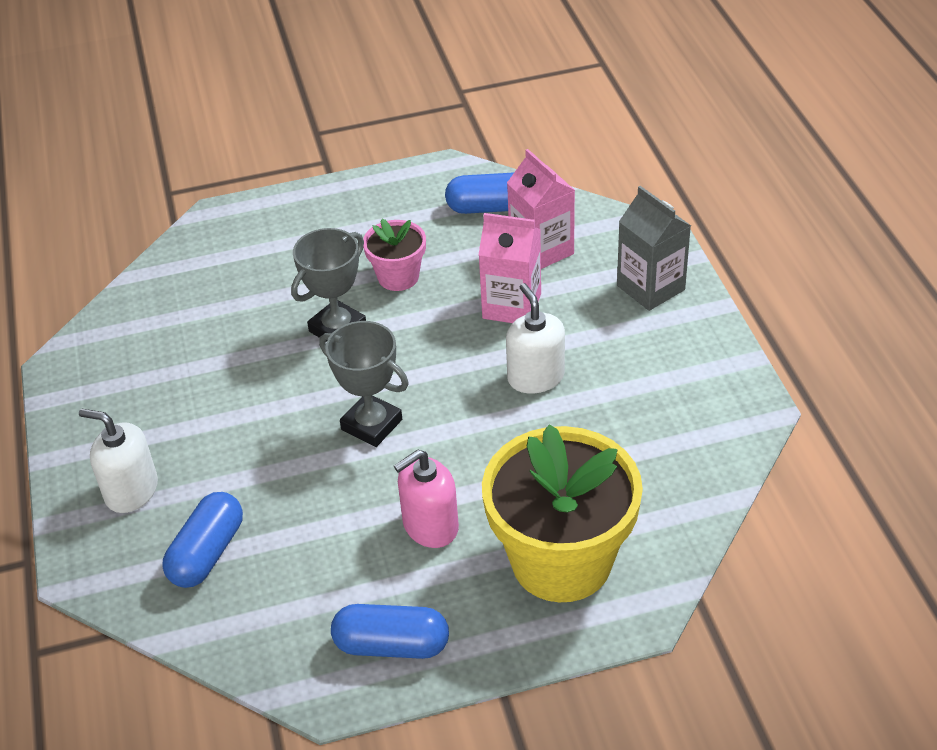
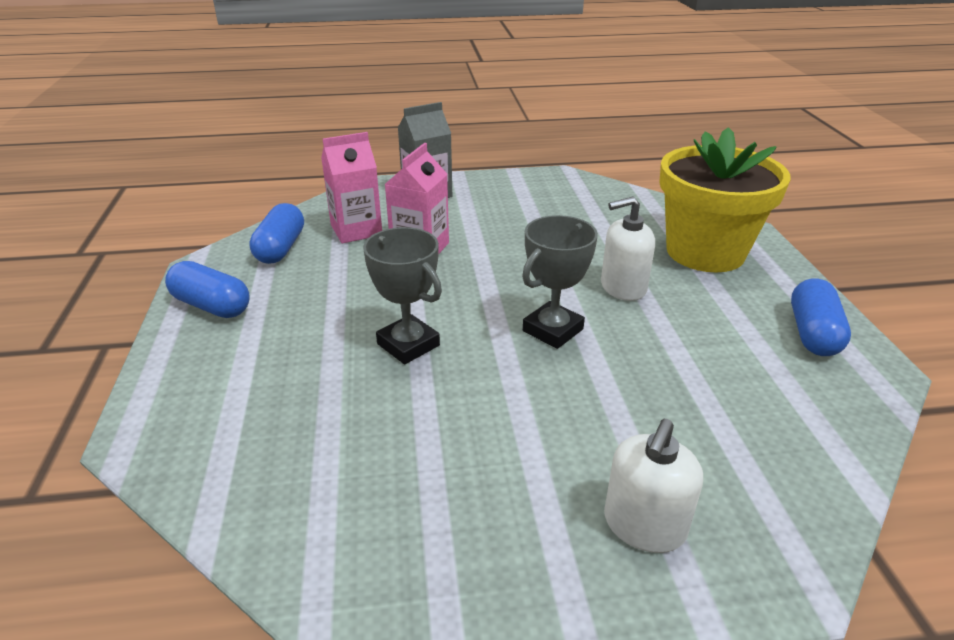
camera: 85 degrees left, 10 degrees down
blue capsule [162,492,243,588] -> blue capsule moved to [165,261,249,318]
pink flower pot [363,219,426,291] -> none
pink soap dispenser [394,449,459,548] -> none
white soap dispenser [506,283,565,394] -> white soap dispenser moved to [601,196,655,301]

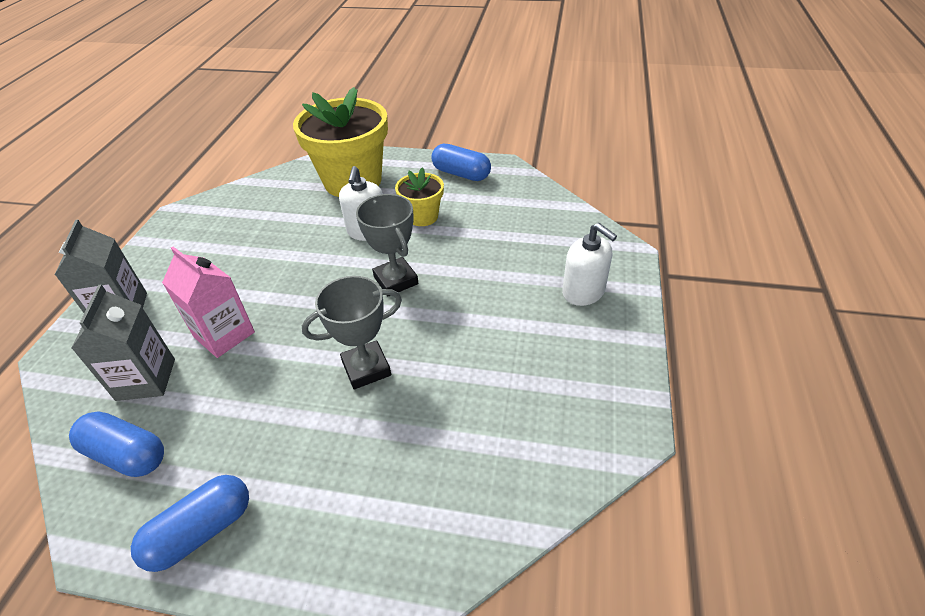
camera: 70 degrees left, 10 degrees up
pink carton [321,132,382,243] -> grey carton [71,284,175,401]
none -> yellow flower pot [395,167,444,226]

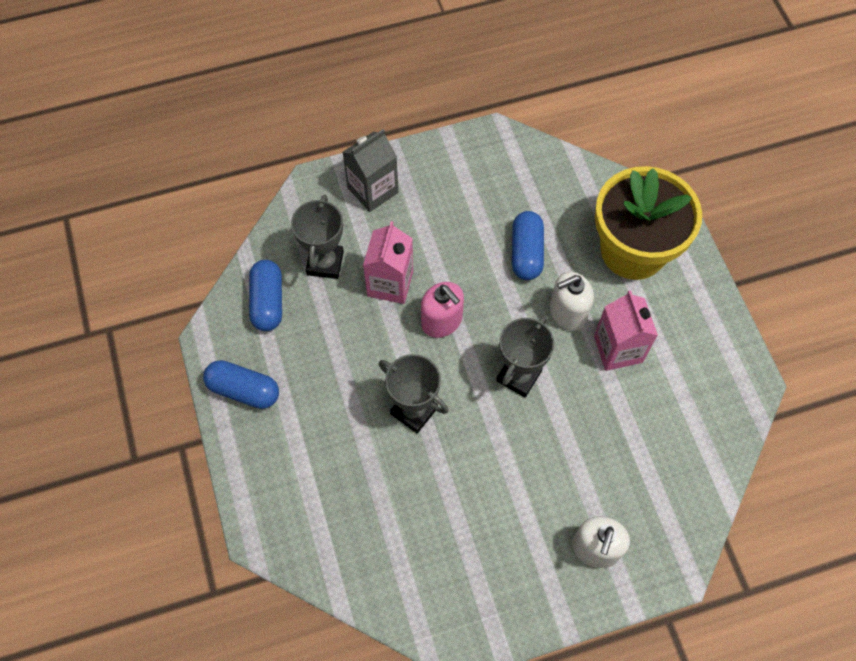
camera: 60 degrees right, 20 degrees up
grey carton [71,284,175,401] -> grey trophy [291,195,344,279]
yellow flower pot [395,167,444,226] -> pink carton [594,290,658,371]
blue capsule [431,144,491,181] -> blue capsule moved to [512,211,544,280]
none -> pink soap dispenser [421,282,464,338]

